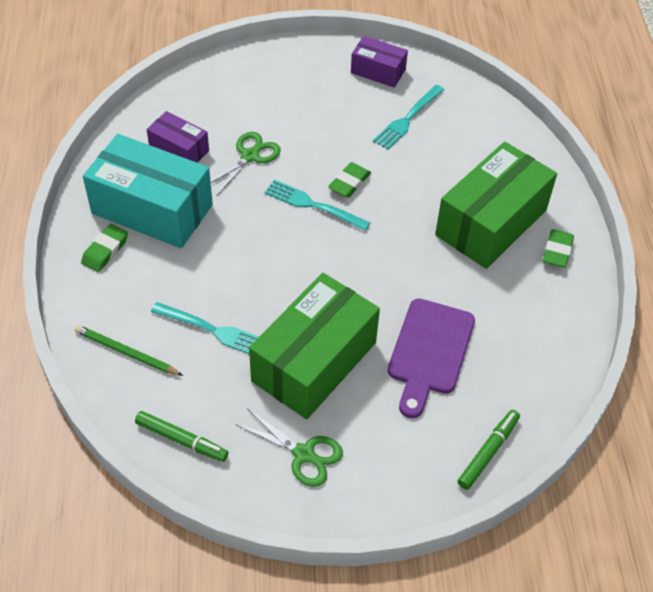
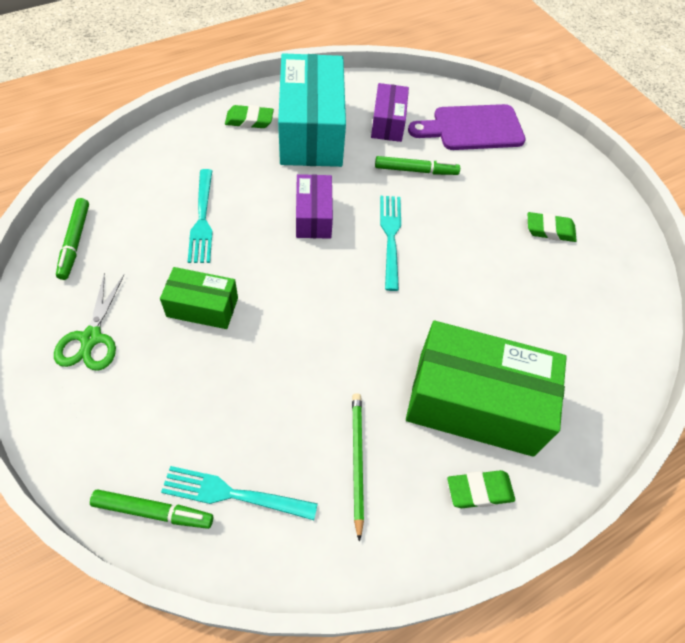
camera: 60 degrees right, 5 degrees up
green pencil [75,325,183,376] -> green pencil moved to [352,393,364,542]
green scissors [211,132,281,195] -> green marker [375,156,460,175]
green box [249,273,380,419] -> green box [160,267,238,329], size x0.52
green eraser [328,162,371,198] -> green eraser moved to [528,212,577,242]
purple box [351,36,408,87] -> purple box moved to [296,174,333,239]
turquoise fork [373,85,444,150] -> turquoise fork moved to [161,466,318,520]
purple cutting board [388,298,475,418] -> purple cutting board moved to [408,104,526,150]

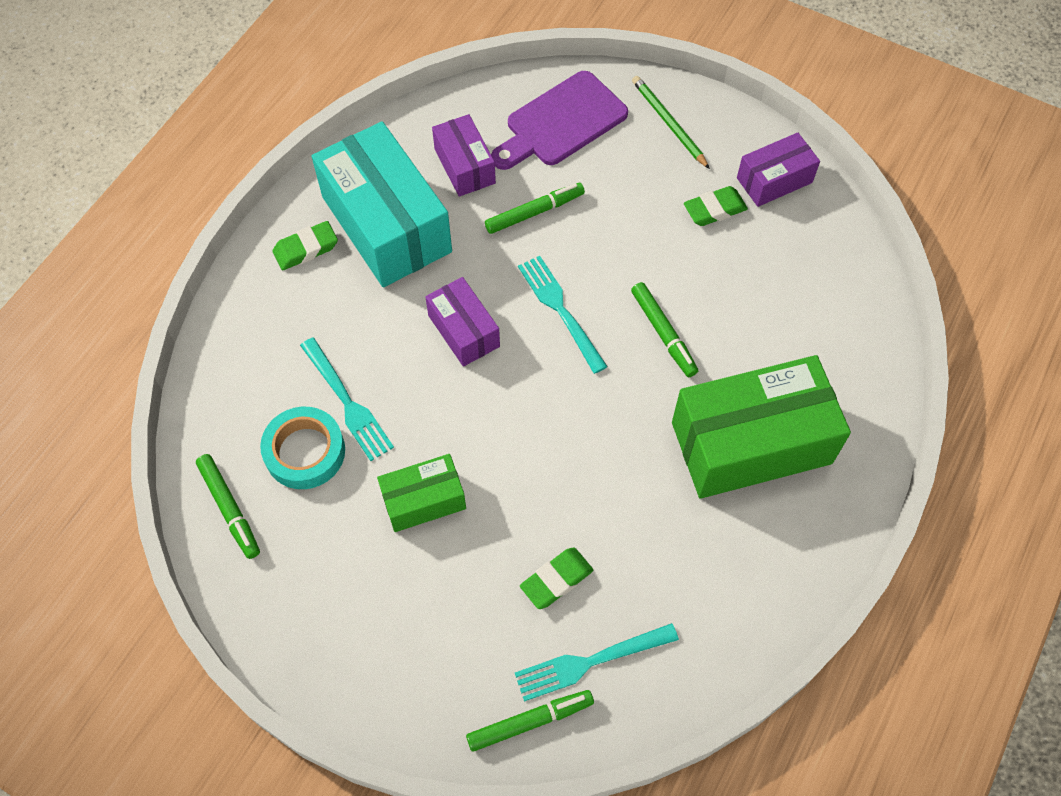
camera: 25 degrees left, 5 degrees up
green scissors [54,273,124,371] -> none
green pencil [352,393,364,542] -> green pencil moved to [632,76,710,169]
green eraser [447,470,515,508] -> green eraser moved to [520,548,593,609]
none -> turquoise tape [260,407,345,489]
none -> green marker [631,282,698,377]
none -> purple box [737,133,820,207]

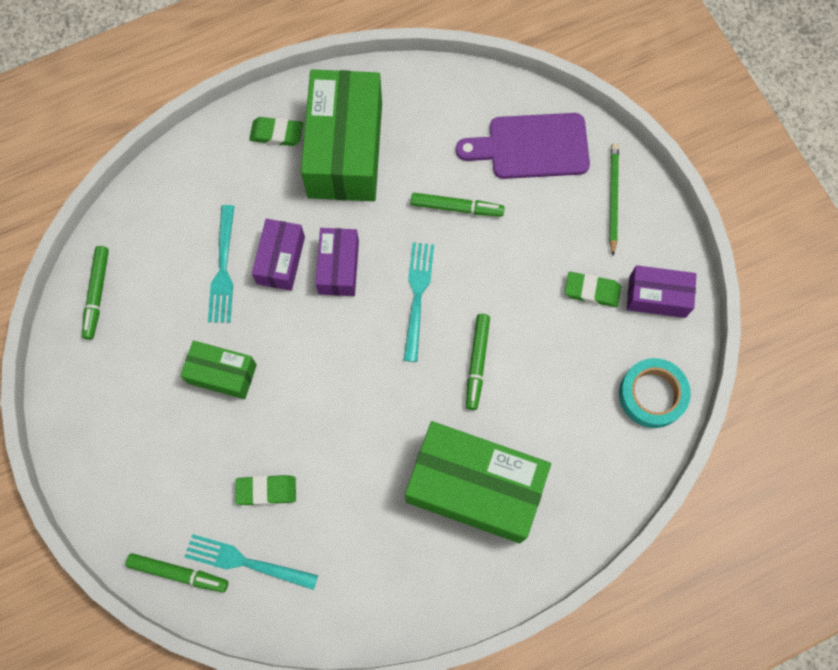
camera: 35 degrees right, 10 degrees up
turquoise tape [260,407,345,489] -> turquoise tape moved to [619,358,691,428]
turquoise box [311,121,452,287] -> green box [301,69,382,201]
purple box [432,114,496,197] -> purple box moved to [252,219,305,291]

